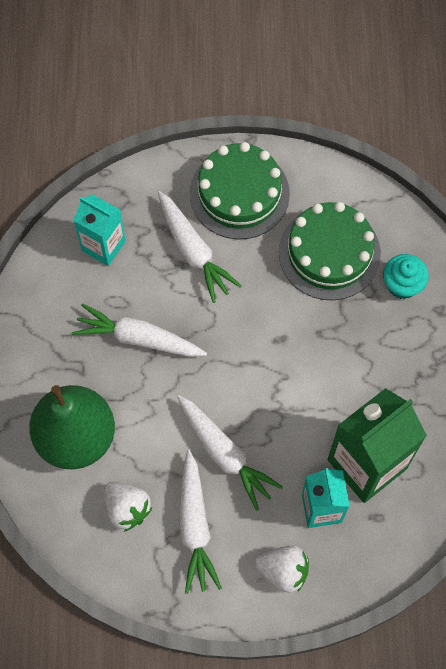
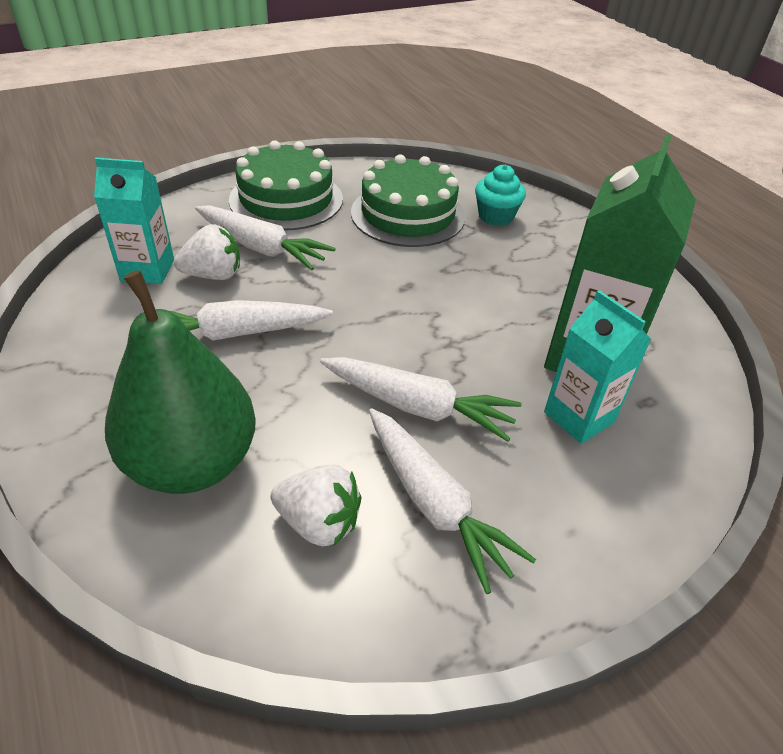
camera: 30 degrees left, 25 degrees down
white strawberry [255,546,309,593] -> white strawberry moved to [174,224,240,280]

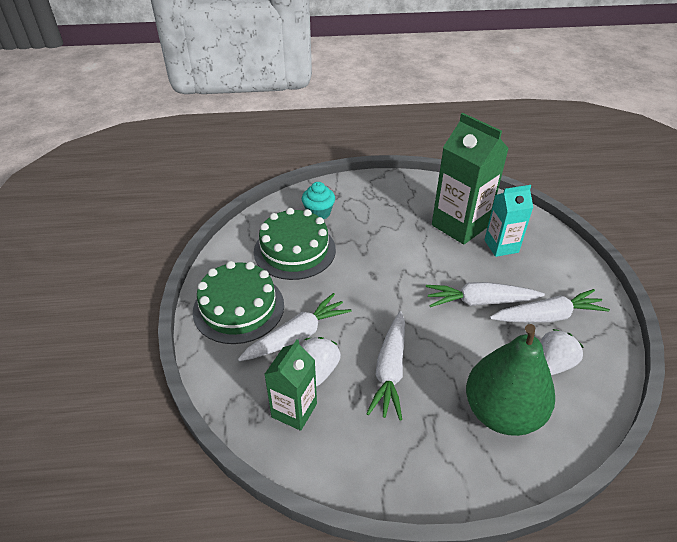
camera: 65 degrees left, 0 degrees up
turquoise carton [94,158,174,284] -> green carton [264,339,317,431]
white carrot [320,357,522,442] -> white carrot turned 135 degrees counterclockwise [426,282,545,307]

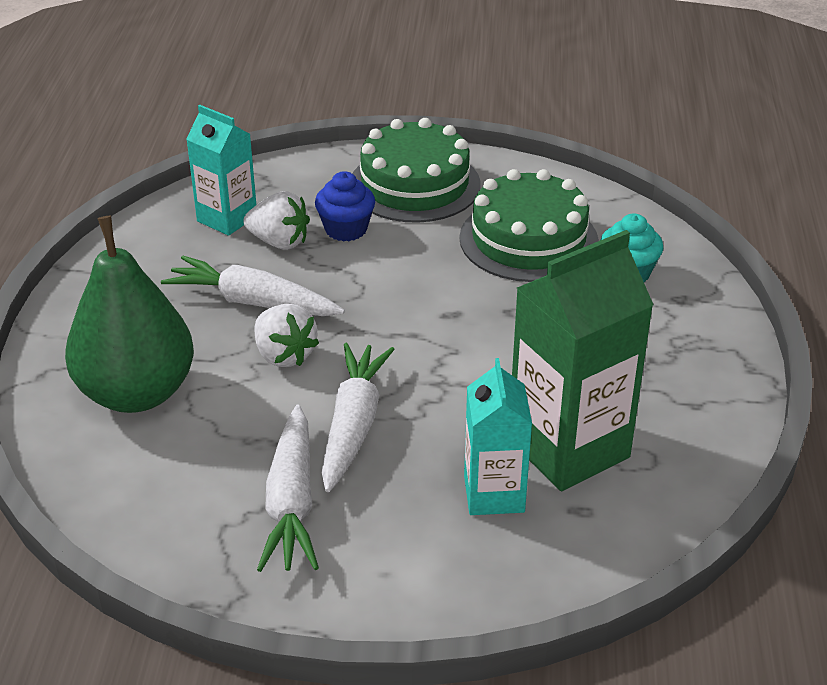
camera: 100 degrees right, 5 degrees down
white carrot [238,293,351,361] -> blue cupcake [315,171,375,242]
green carton [264,339,317,431] -> turquoise carton [186,105,256,236]
white strawberry [541,329,584,375] -> white strawberry moved to [254,304,319,367]

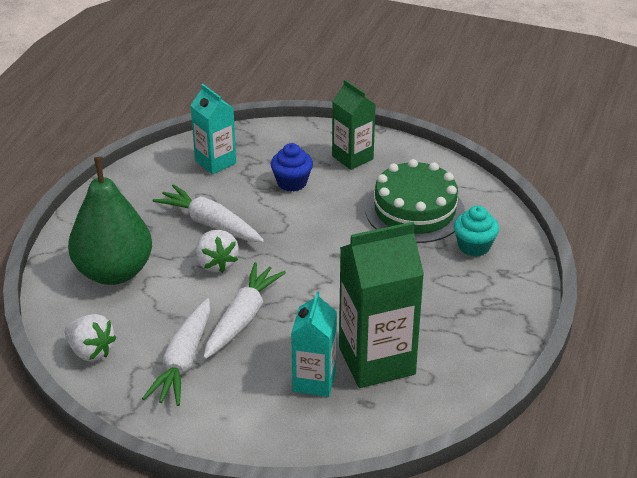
camera: 15 degrees right, 0 degrees up
white strawberry [243,191,310,250] -> white strawberry moved to [64,314,116,362]
green cake [352,118,481,223] -> green carton [332,80,376,170]

